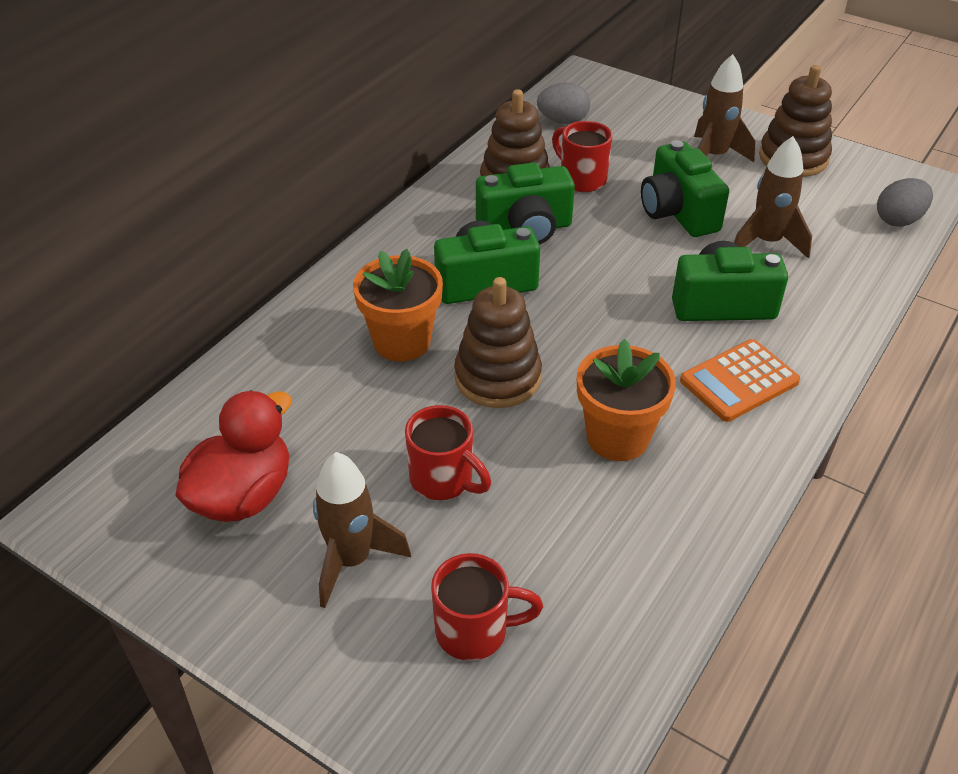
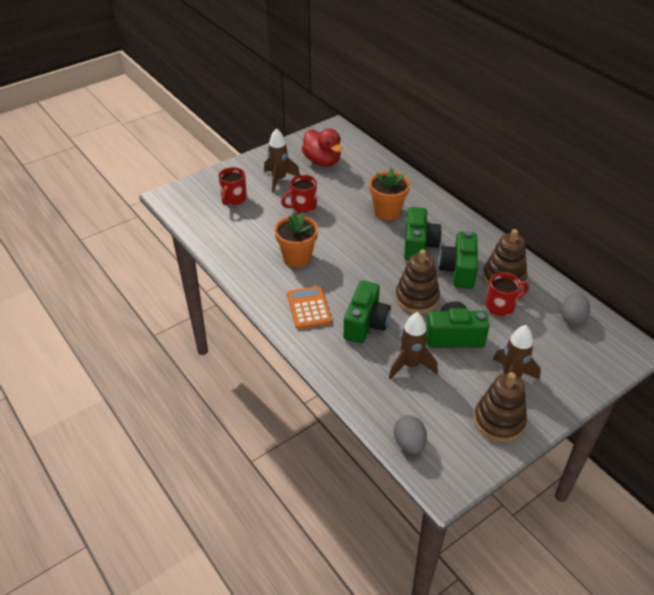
camera: 110 degrees right, 0 degrees up
brown stacking toy [454,277,542,408] -> brown stacking toy moved to [395,249,440,314]

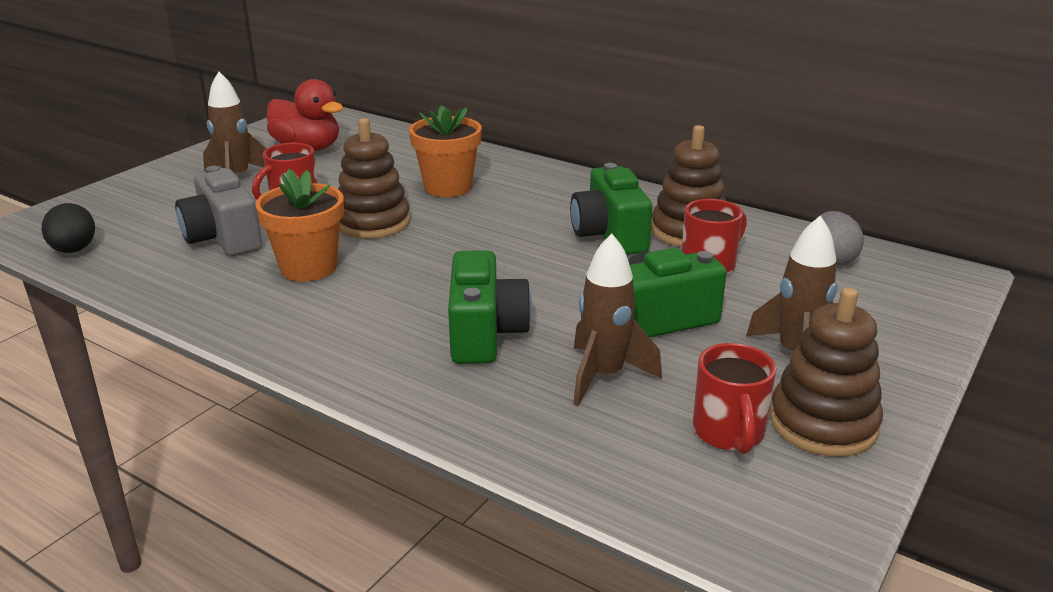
camera: 20 degrees left, 15 degrees down
red mug [218,167,247,205] -> red mug moved to [693,343,776,454]
orange calculator [287,286,332,329] -> none
grey egg [394,415,427,454] -> none
brown stacking toy [395,249,440,314] -> brown stacking toy moved to [338,118,410,239]
green camera [404,207,442,261] -> none
none -> black egg [42,203,95,253]
none -> grey camera [175,166,263,256]

